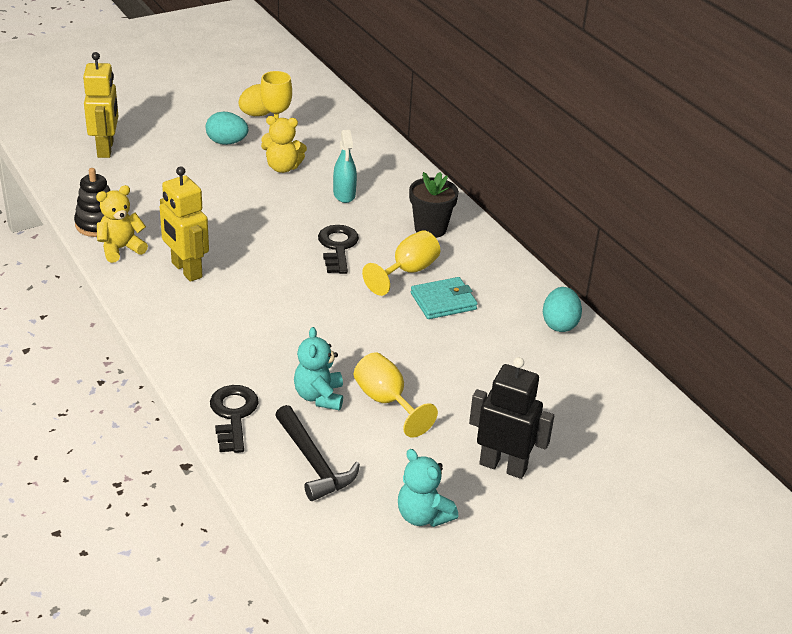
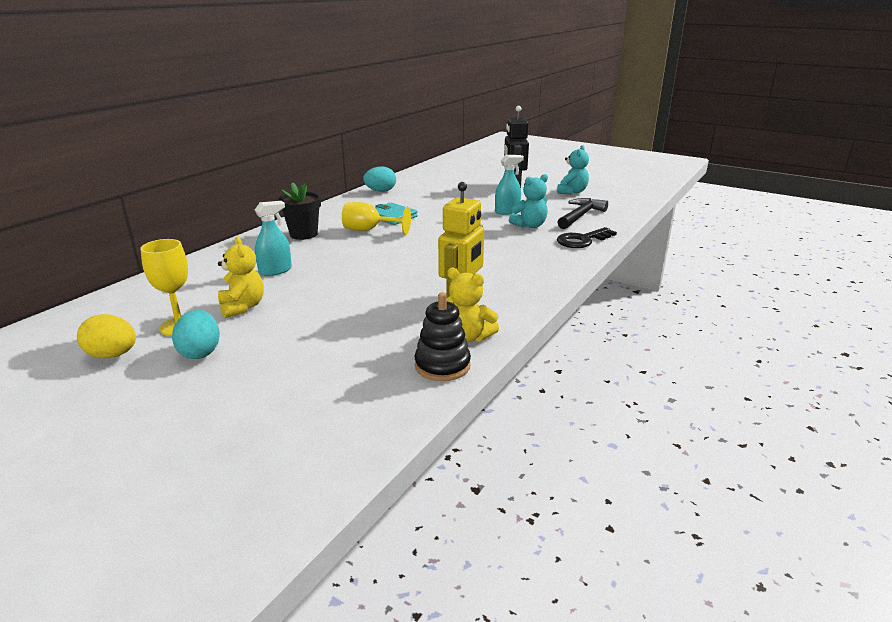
camera: 115 degrees left, 10 degrees down
yellow robot [83,52,118,158] -> none
black key [318,225,359,274] -> none
yellow goblet [354,352,438,438] -> turquoise spray bottle [495,155,524,215]

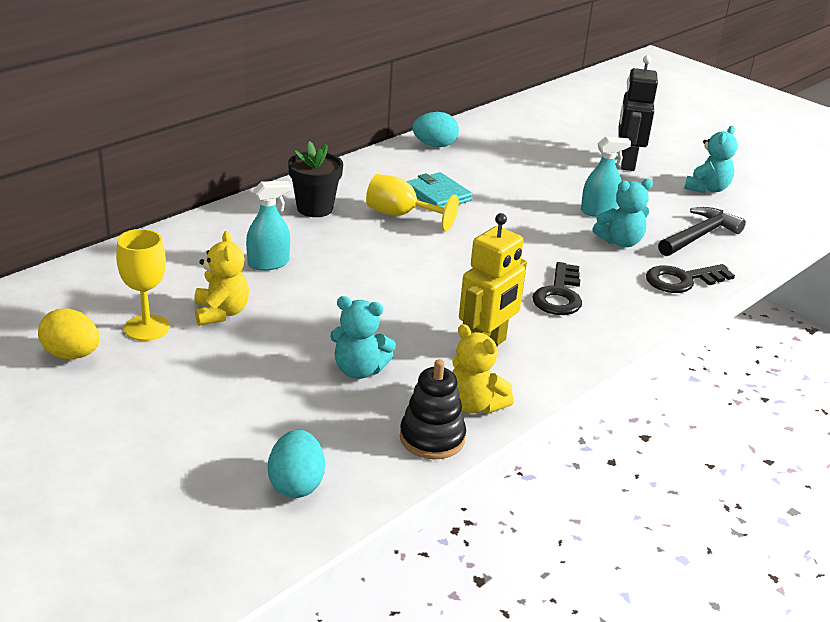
camera: 10 degrees right, 5 degrees up
turquoise egg [172,310,220,359] -> turquoise egg moved to [268,430,325,498]
none -> turquoise teddy bear [330,296,396,379]
none -> black key [532,262,582,315]

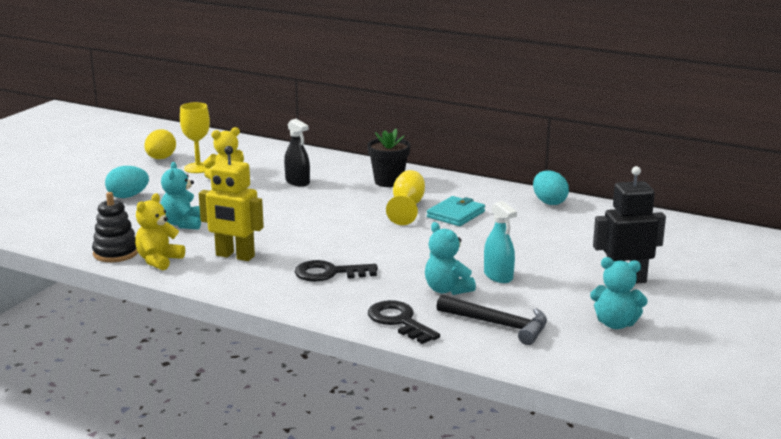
camera: 75 degrees right, 10 degrees down
turquoise spray bottle [246,181,291,271] -> black spray bottle [284,119,310,187]
turquoise egg [268,430,325,498] -> turquoise egg moved to [105,166,149,198]

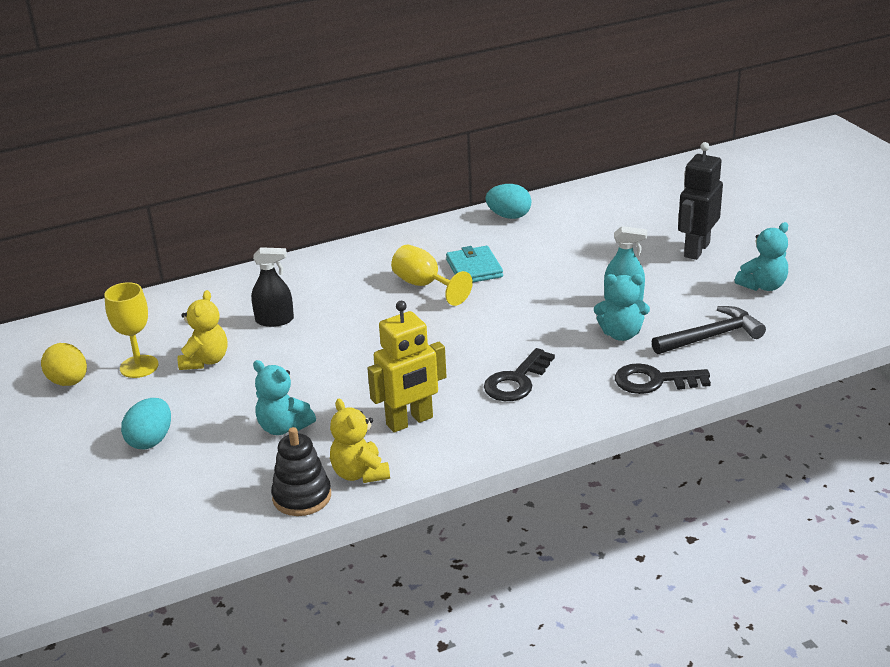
camera: 50 degrees left, 10 degrees up
black flower pot [367,129,410,187] -> none

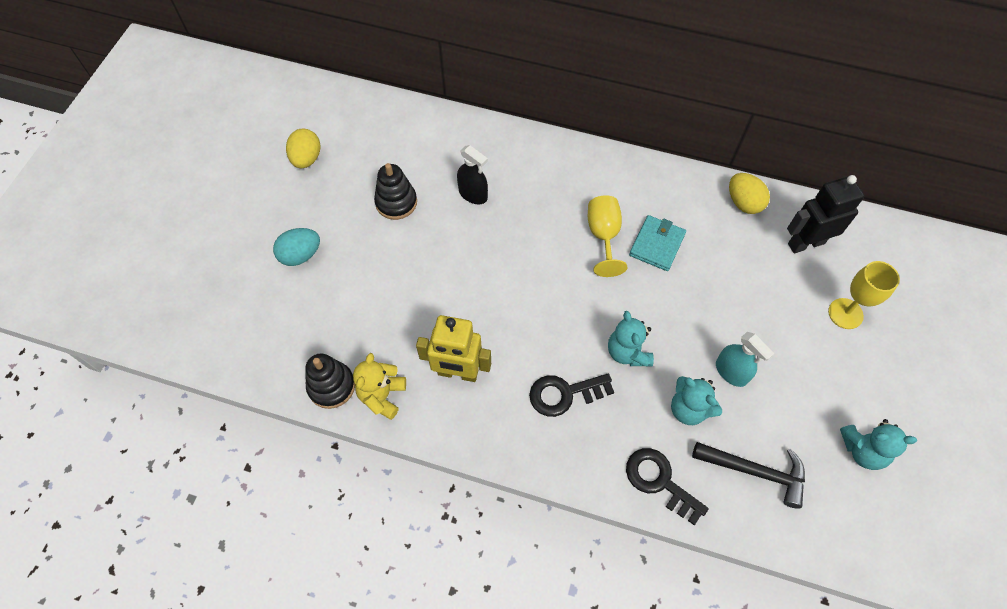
camera: 40 degrees right, 30 degrees up
yellow goblet [104,282,159,378] -> yellow goblet moved to [828,261,900,329]
yellow teddy bear [178,290,227,370] -> black stacking toy [374,163,417,220]
turquoise teddy bear [253,360,316,435] -> turquoise teddy bear moved to [608,311,654,366]
turquoise egg [485,184,532,219] -> yellow egg [729,173,770,214]
black robot [678,142,723,260] -> black robot moved to [787,175,864,253]

